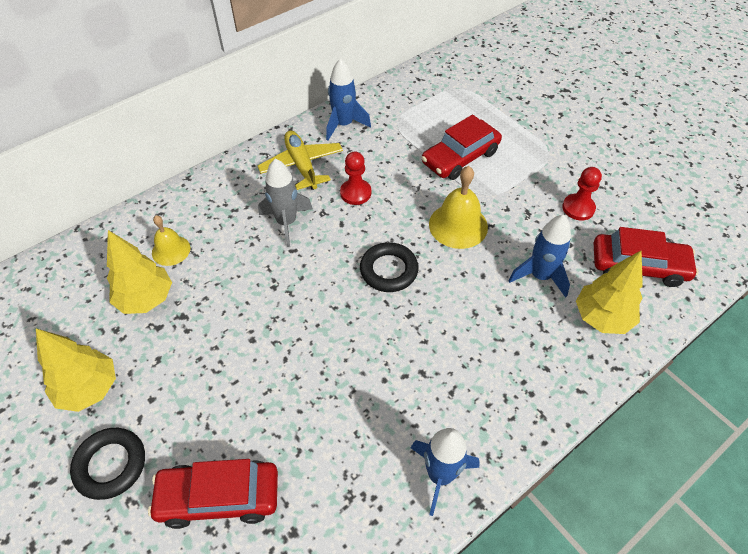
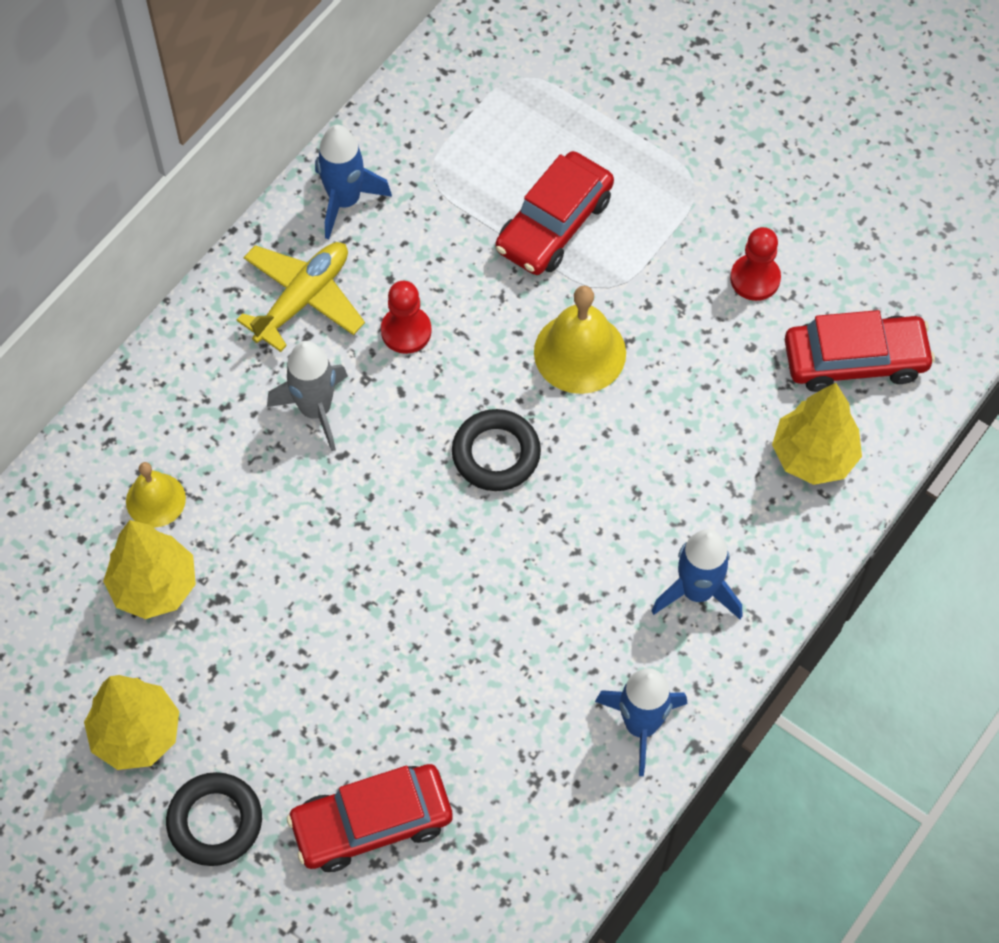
camera: 15 degrees left, 10 degrees up
yellow plane [258,131,343,190] -> yellow plane turned 75 degrees clockwise [237,242,365,352]
blue rocket [508,215,571,298] -> blue rocket moved to [652,529,743,619]

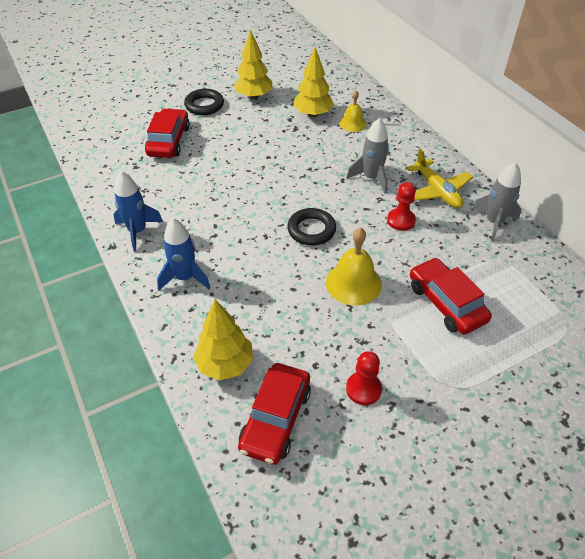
camera: 115 degrees right, 15 degrees down
blue rocket [315,125,392,239] -> grey rocket [471,162,521,242]

